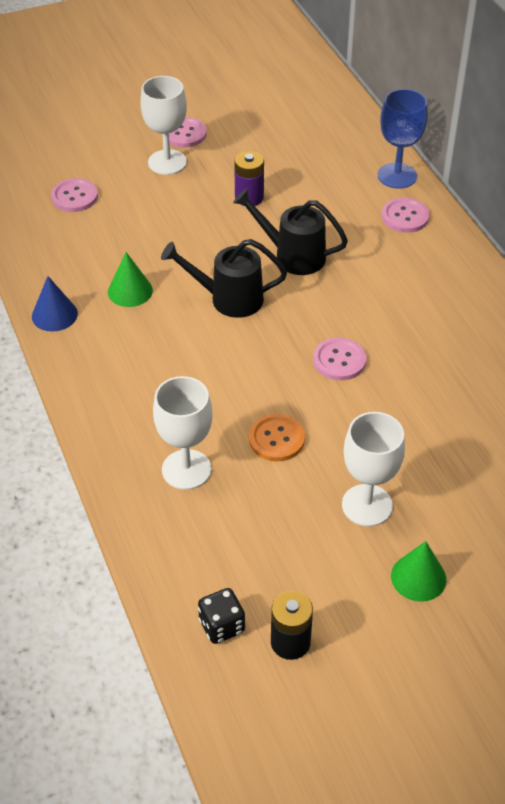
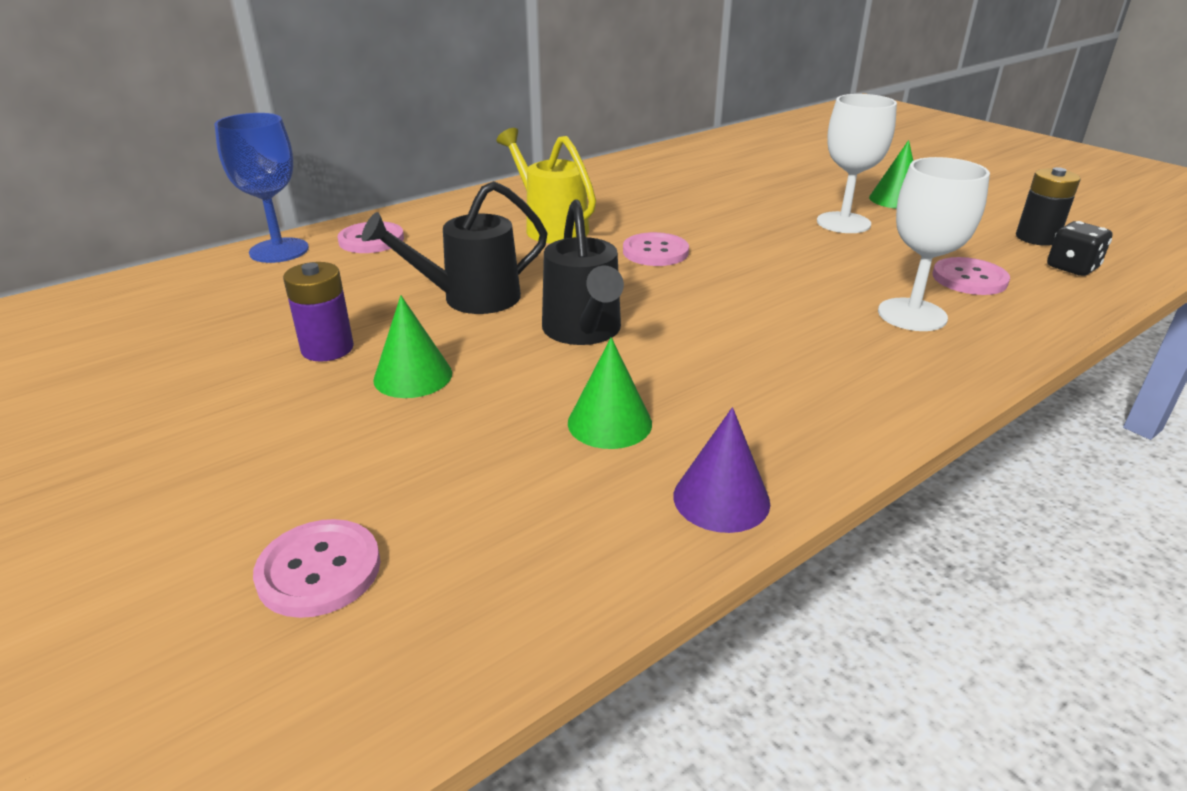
camera: 105 degrees left, 15 degrees down
blue cone [32,276,78,332] -> purple cone [674,407,770,533]
white goblet [140,76,187,175] -> none
pink button [169,117,207,148] -> pink button moved to [933,257,1010,295]
black watering can [233,188,348,275] -> black watering can turned 60 degrees clockwise [361,181,548,314]
orange button [249,414,305,461] -> none
none -> green cone [373,295,452,398]
none -> yellow watering can [496,128,596,243]

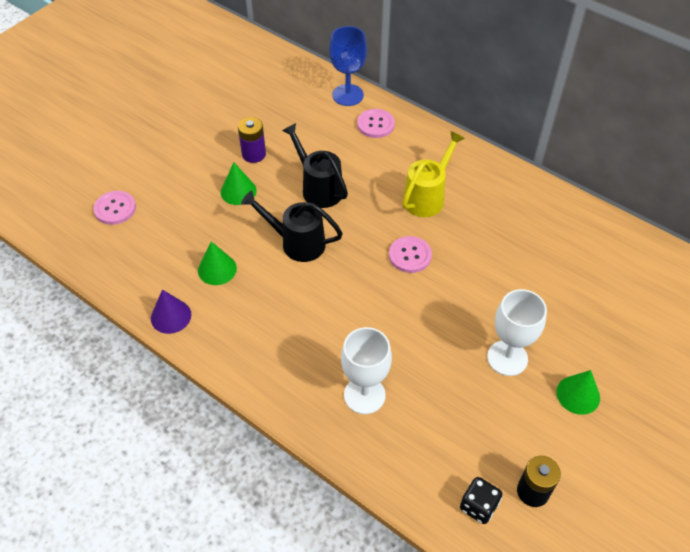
camera: 75 degrees right, 20 degrees up
black watering can [542,200,624,345] -> black watering can turned 45 degrees clockwise [241,190,343,262]
pink button [933,257,1010,295] -> none

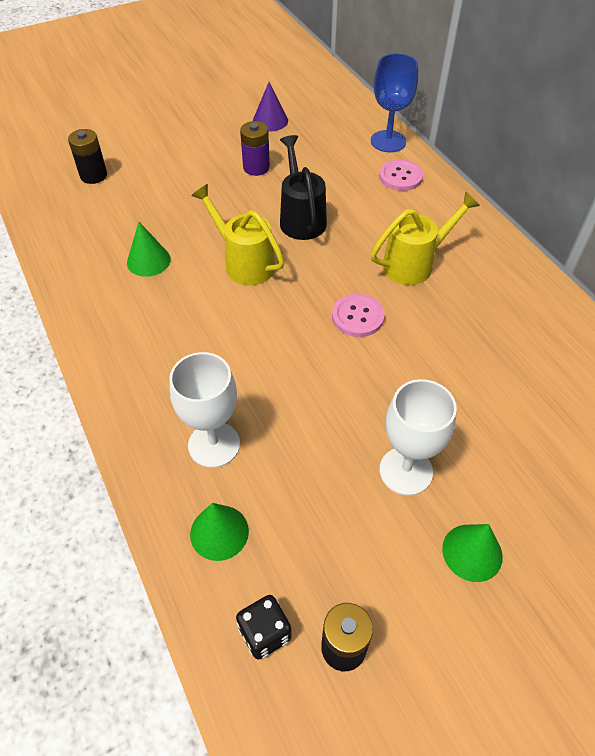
camera: 25 degrees right, 0 degrees up
pink button [93,191,136,225] -> black battery [68,129,107,184]
purple cone [151,289,191,334] -> purple cone moved to [253,82,288,131]
green cone [221,162,257,205] -> green cone moved to [190,503,249,561]
black watering can [241,190,343,262] -> yellow watering can [191,184,285,285]

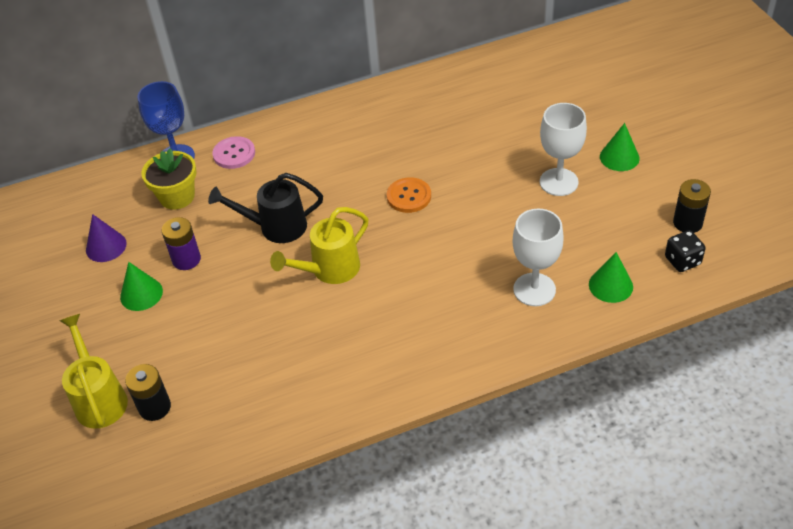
camera: 80 degrees left, 5 degrees down
green cone [127,222,171,277] -> green cone moved to [120,262,163,311]
pink button [332,294,385,337] -> orange button [387,177,431,213]
yellow watering can [371,191,480,285] -> yellow watering can moved to [60,314,128,429]
none -> yellow flower pot [141,148,197,210]

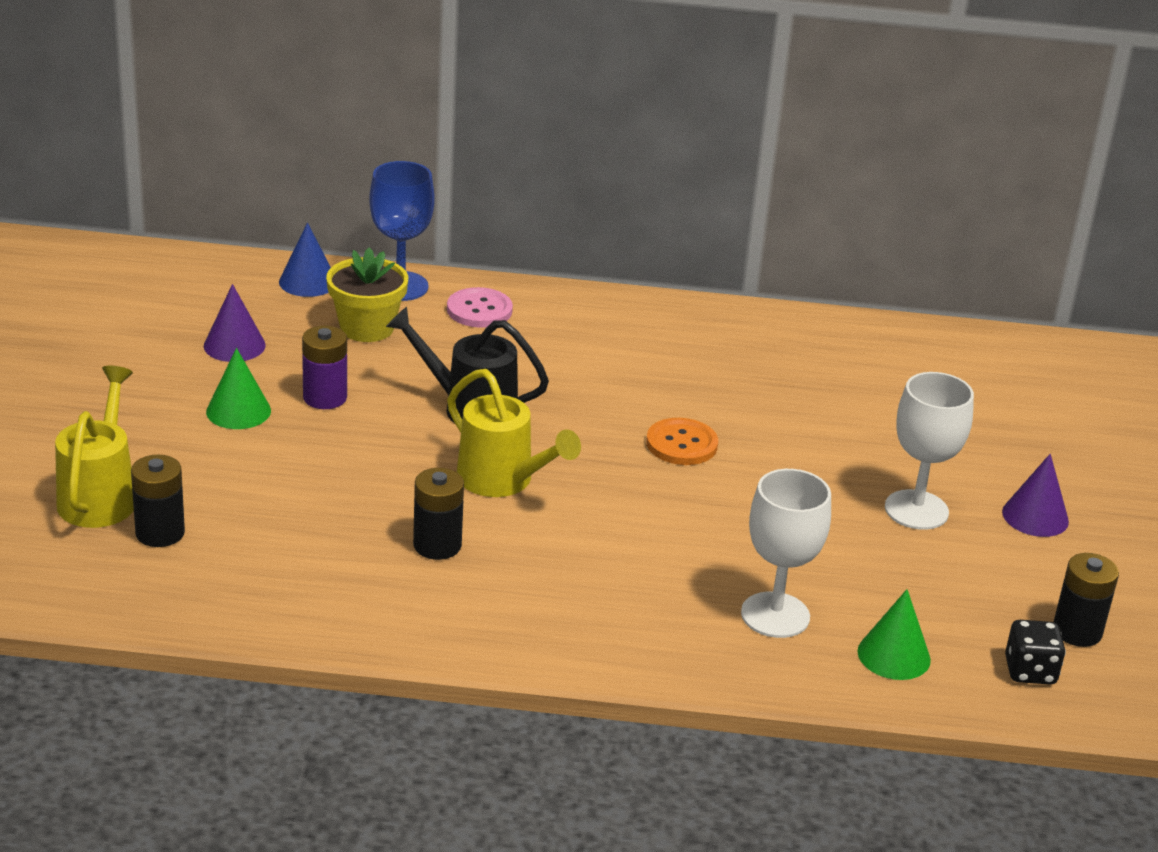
camera: 20 degrees right, 15 degrees down
yellow watering can [270,207,368,284] -> yellow watering can turned 120 degrees counterclockwise [447,369,581,497]
green cone [600,123,640,171] -> purple cone [1002,454,1069,537]
none -> blue cone [279,222,331,297]
none -> black battery [413,468,464,560]

